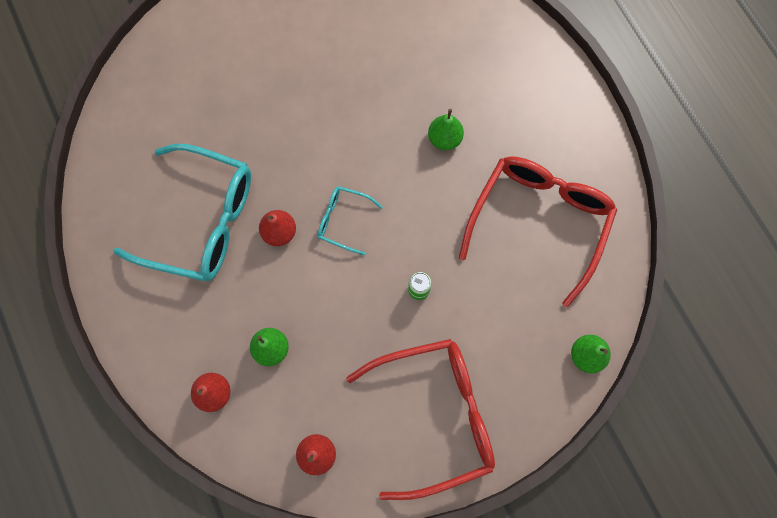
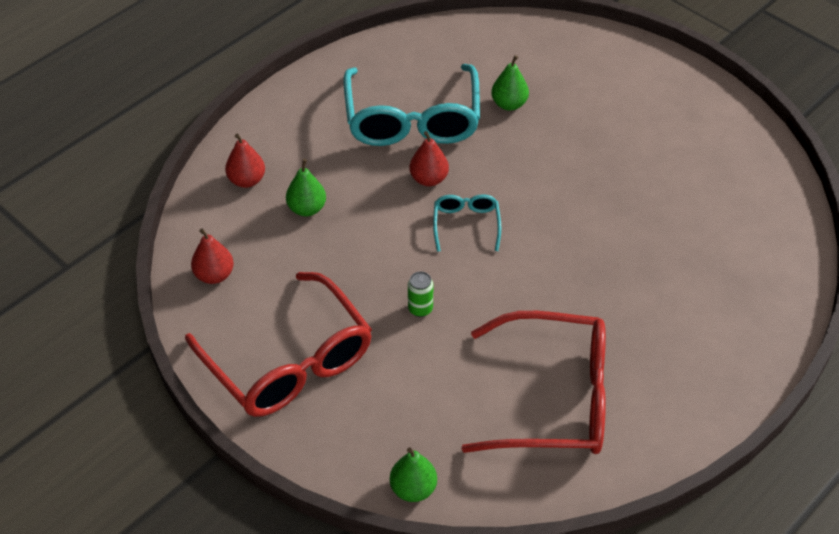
camera: 70 degrees right, 25 degrees down
green pear [428,109,464,150] -> green pear moved to [491,55,529,111]

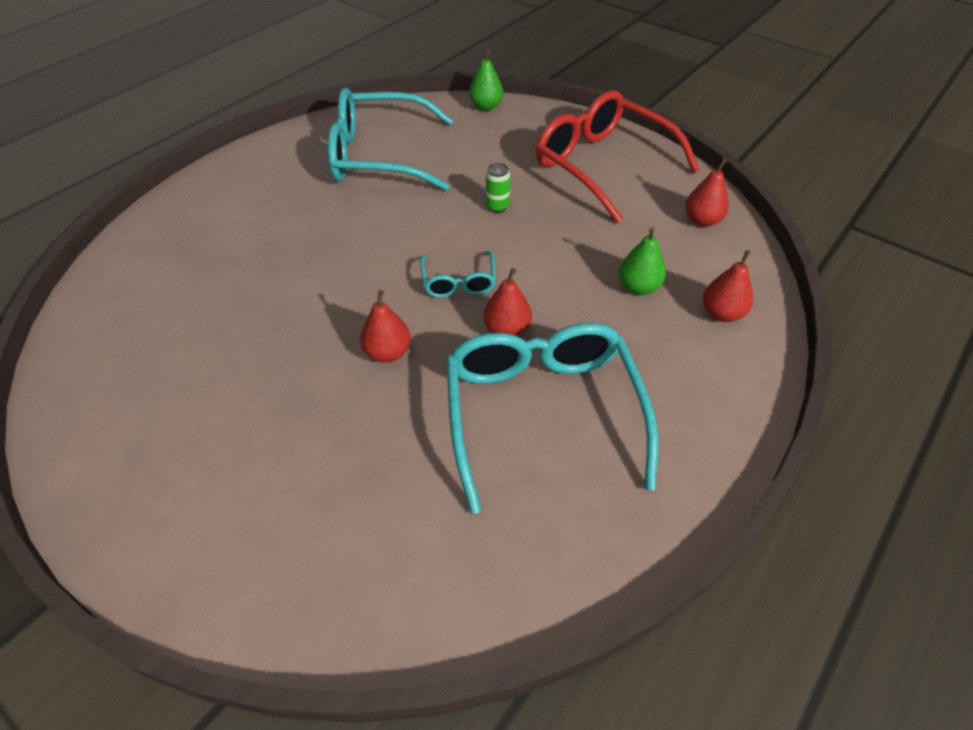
camera: 175 degrees right, 0 degrees up
red glasses [461,311,606,454] -> turquoise glasses [328,88,453,191]
green pear [491,55,529,111] -> none
none -> red pear [360,290,411,363]

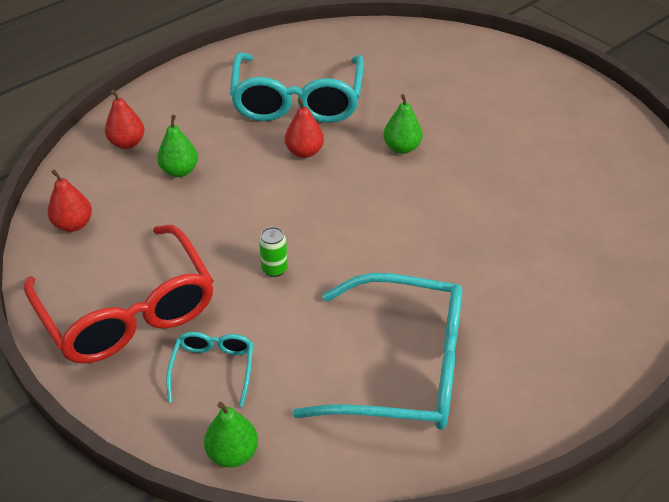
camera: 170 degrees left, 5 degrees down
red pear [360,290,411,363] -> green pear [383,94,422,154]
turquoise glasses [420,251,496,298] -> turquoise glasses moved to [166,332,253,407]

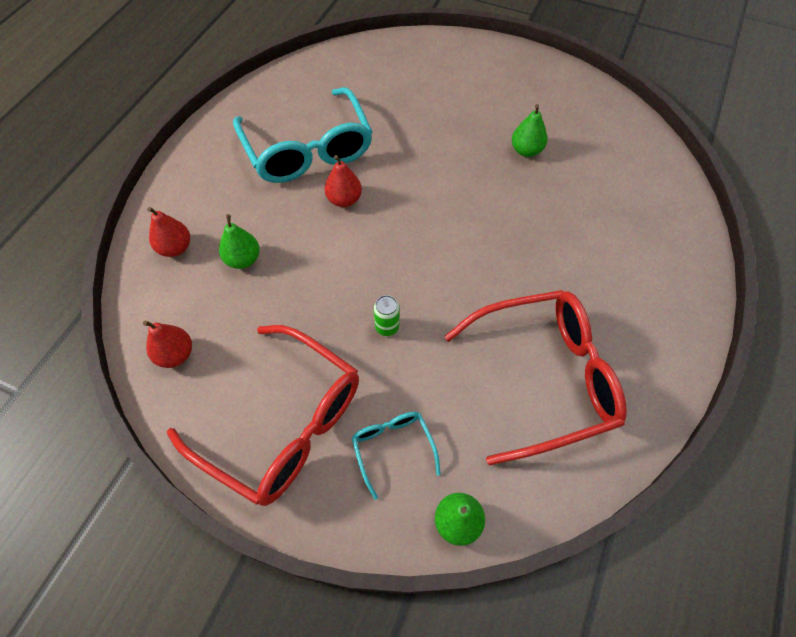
camera: 25 degrees left, 15 degrees up
turquoise glasses [293,273,462,430] -> red glasses [444,290,627,465]
green pear [383,94,422,154] -> green pear moved to [512,104,548,157]

